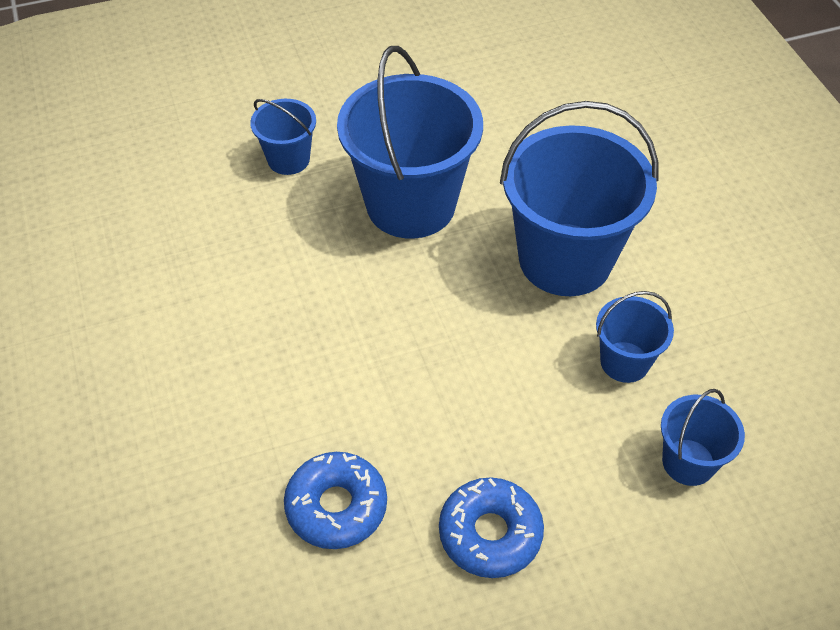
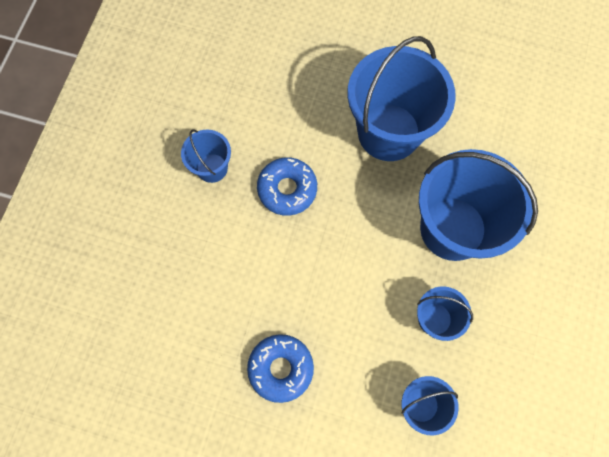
camera: 35 degrees right, 20 degrees up
blue bucket [250,99,316,175] -> blue bucket moved to [181,129,231,183]
blue donut [284,452,387,549] -> blue donut moved to [257,157,317,216]

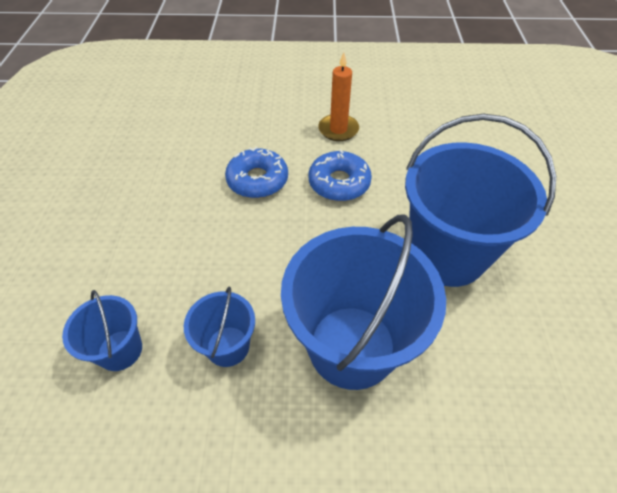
camera: 75 degrees right, 20 degrees down
blue bucket [181,129,231,183] -> orange candle [318,52,359,141]
blue donut [247,334,314,403] -> blue donut moved to [225,147,288,198]

